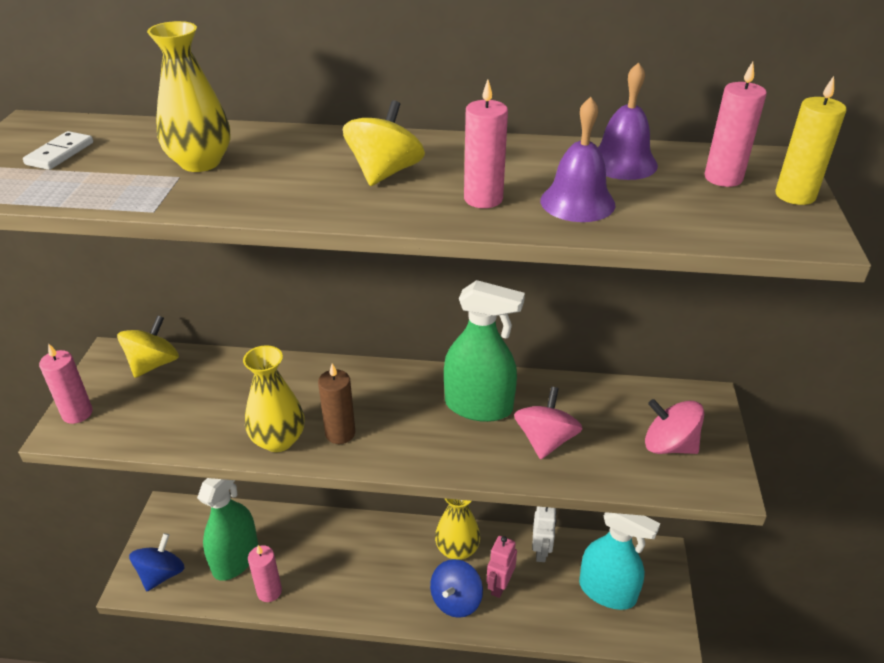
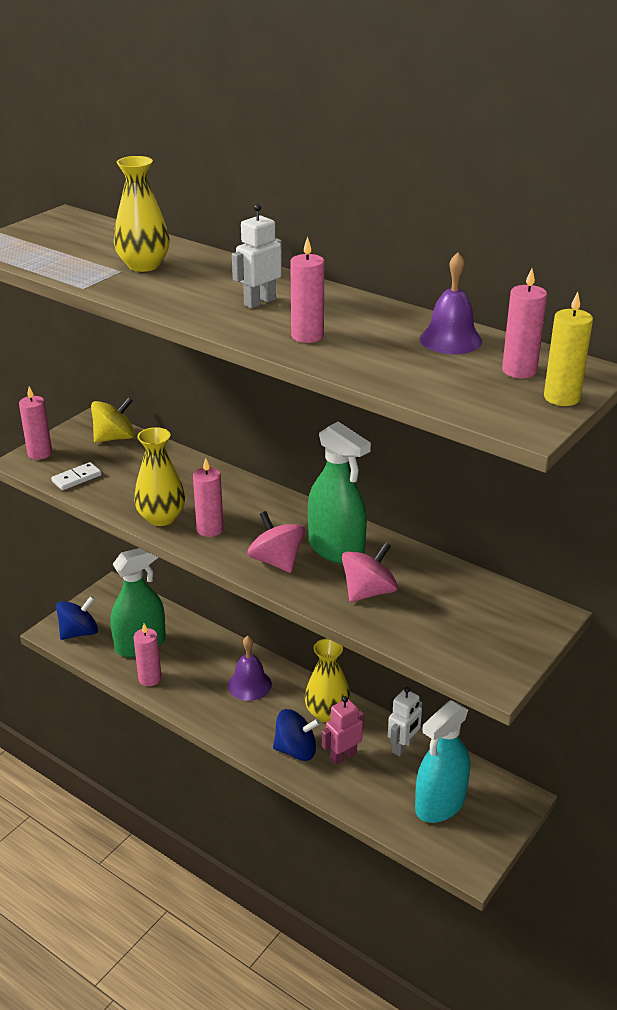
camera: 30 degrees right, 5 degrees down
white domino [23,131,93,170] -> white domino moved to [51,462,102,490]
brown candle [318,363,355,444] -> pink candle [193,458,224,537]
yellow spinning top [343,100,425,186] -> white robot [232,203,282,309]
blue spinning top [430,559,483,618] -> blue spinning top turned 150 degrees counterclockwise [273,709,320,761]
purple bell [540,97,615,222] -> purple bell moved to [228,636,272,701]
turquoise spray bottle [579,512,660,610] -> turquoise spray bottle turned 75 degrees clockwise [415,700,470,823]
pink spinning top [645,399,704,454] -> pink spinning top moved to [247,511,305,573]

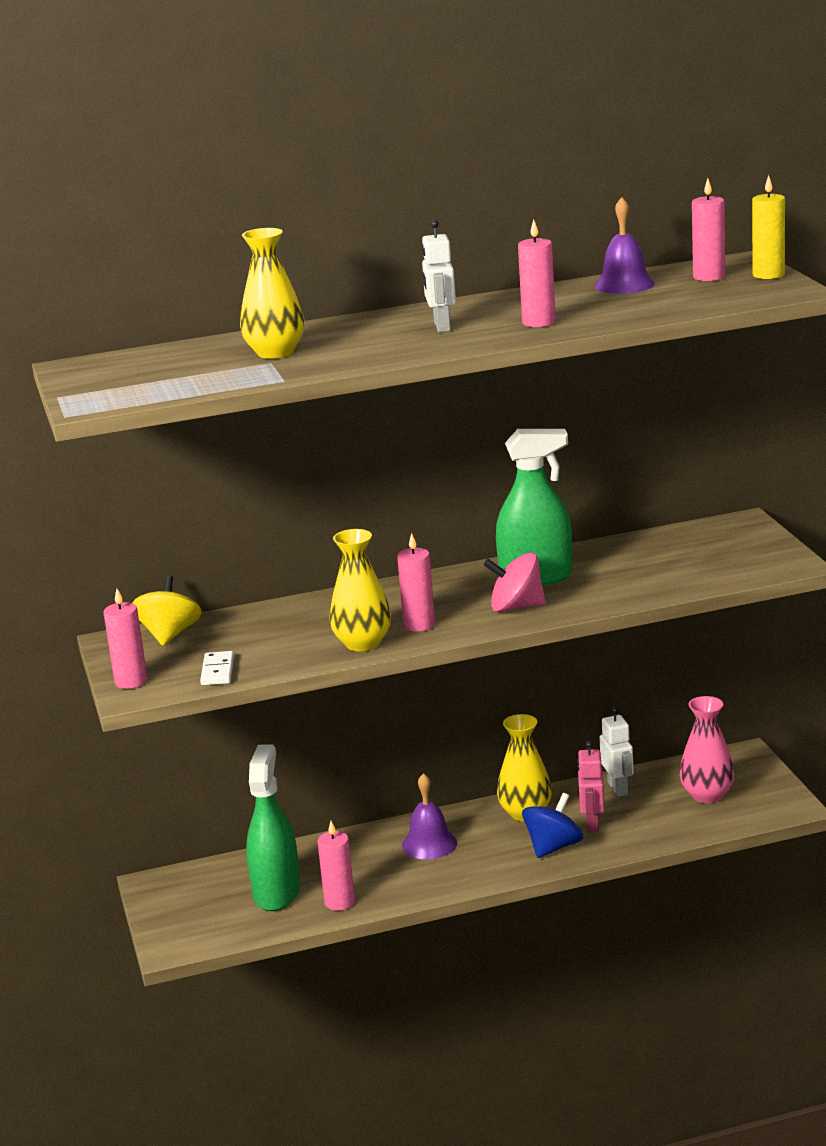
camera: 50 degrees left, 10 degrees down
blue spinning top [56,596,98,640] -> none
pink spinning top [342,542,398,602] -> none
turquoise spray bottle [415,700,470,823] -> pink vase [679,696,735,803]

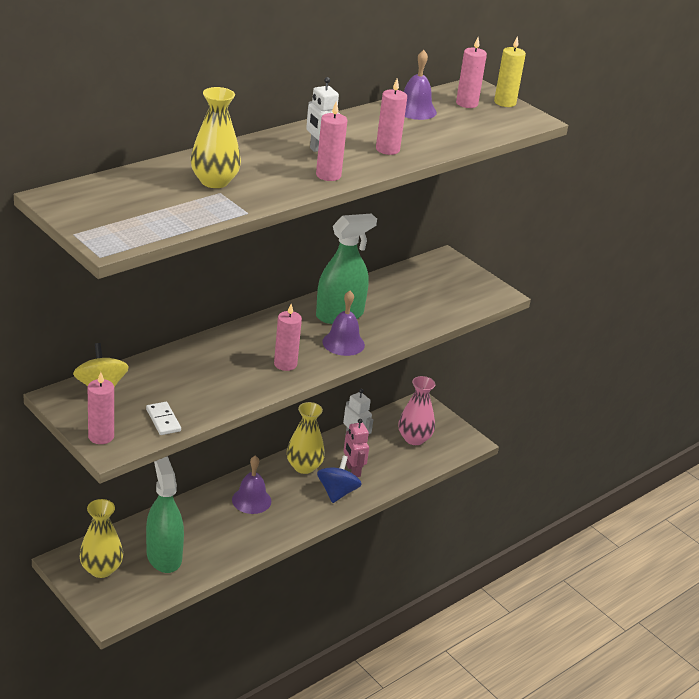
camera: 30 degrees left, 10 degrees up
pink candle [318,821,355,911] -> pink candle moved to [316,101,347,181]
yellow vase [329,529,391,651] -> yellow vase moved to [79,499,123,578]
pink spinning top [484,552,546,612] -> purple bell [322,291,365,356]

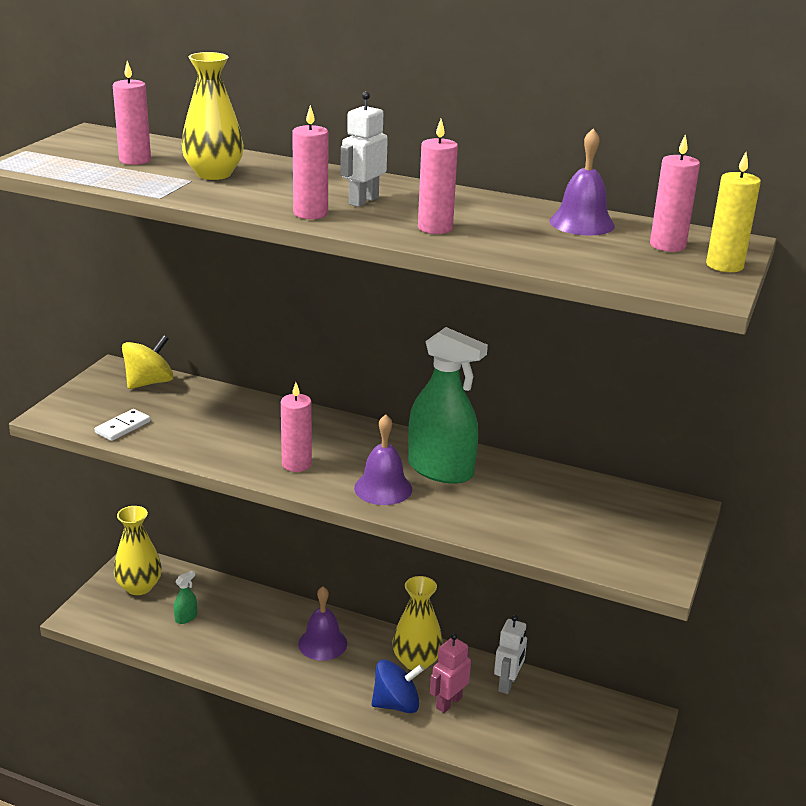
camera: 65 degrees right, 5 degrees down
pink candle [88,372,114,444] -> pink candle moved to [113,61,151,165]
green spray bottle [146,456,184,573] -> green spray bottle [174,571,197,624], size x0.41
pink vase [399,376,435,445] -> none

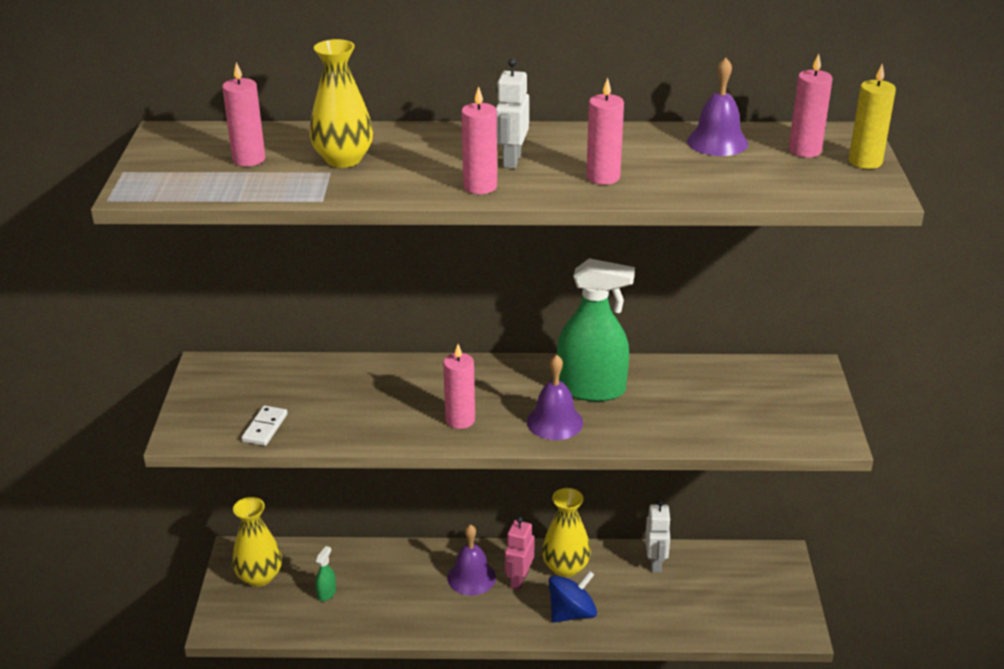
camera: 20 degrees left, 5 degrees up
yellow spinning top [122,335,174,389] -> none
pink robot [430,633,471,713] -> pink robot moved to [505,517,535,590]

